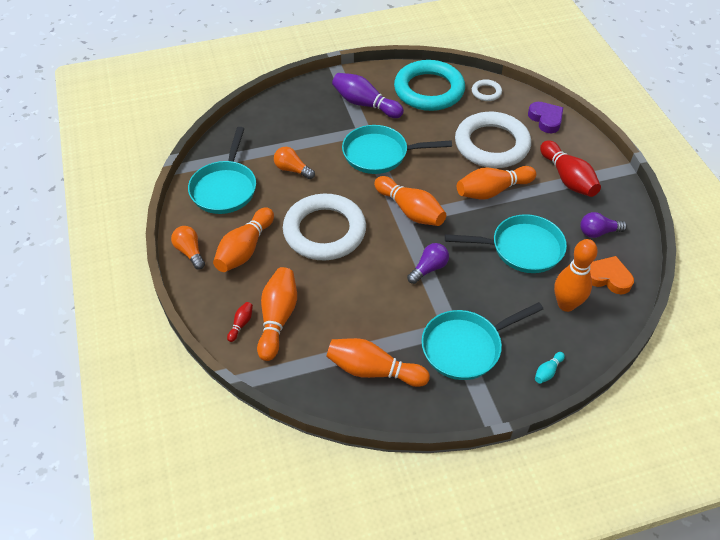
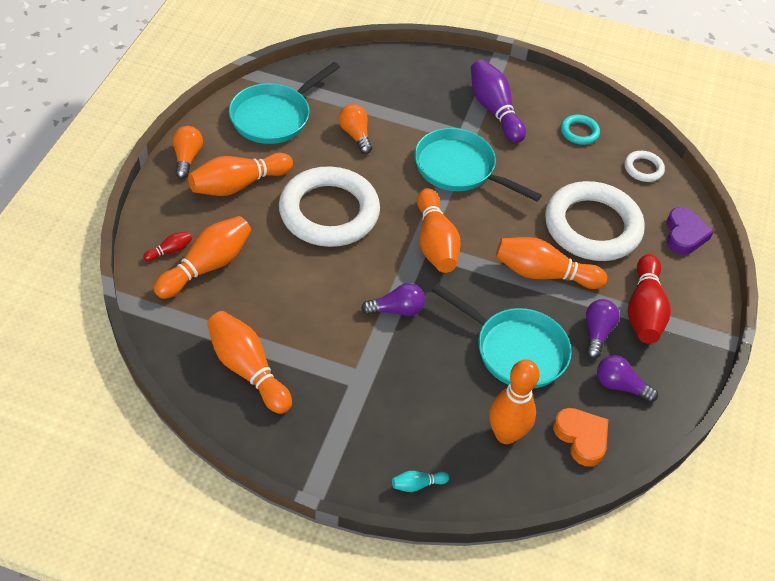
camera: 30 degrees right, 0 degrees up
turquoise ring [394,60,465,111] -> turquoise ring [561,115,600,145], size x0.43
turquoise pan [422,302,543,380] -> none
none -> purple light bulb [586,299,620,359]

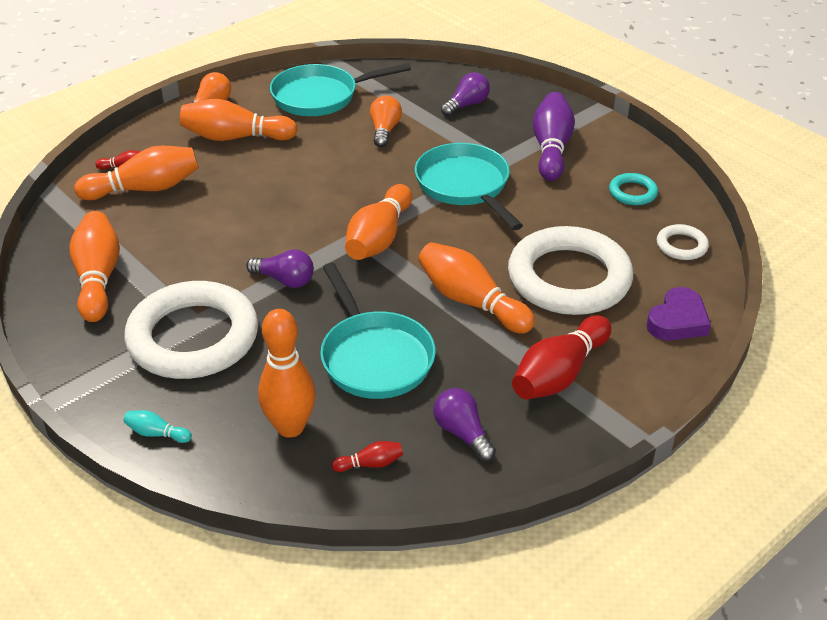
camera: 35 degrees right, 10 degrees down
white ring [279,166,380,247] -> white ring moved to [125,281,258,379]
orange heart [553,408,608,467] -> red bowling pin [331,441,403,472]
purple light bulb [586,299,620,359] -> purple light bulb moved to [441,72,490,116]

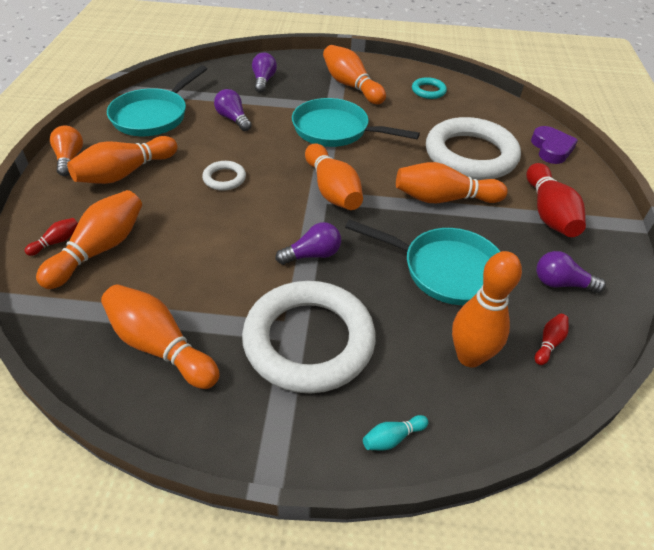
camera: 45 degrees left, 5 degrees up
orange light bulb [370,95,402,147] -> purple light bulb [214,89,252,131]
purple bowling pin [533,92,575,181] -> orange bowling pin [323,45,386,104]
white ring [657,224,709,260] -> white ring moved to [202,161,246,191]

